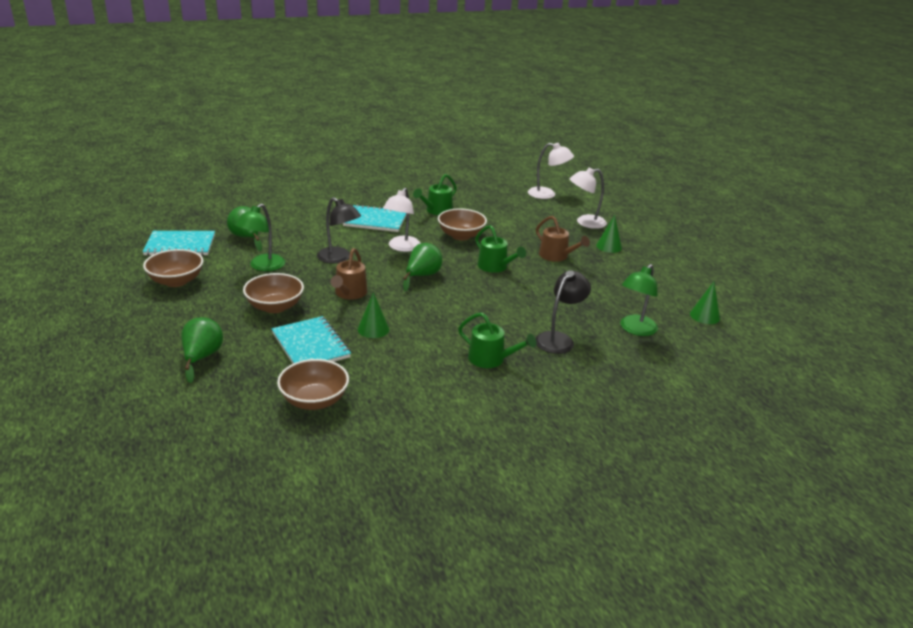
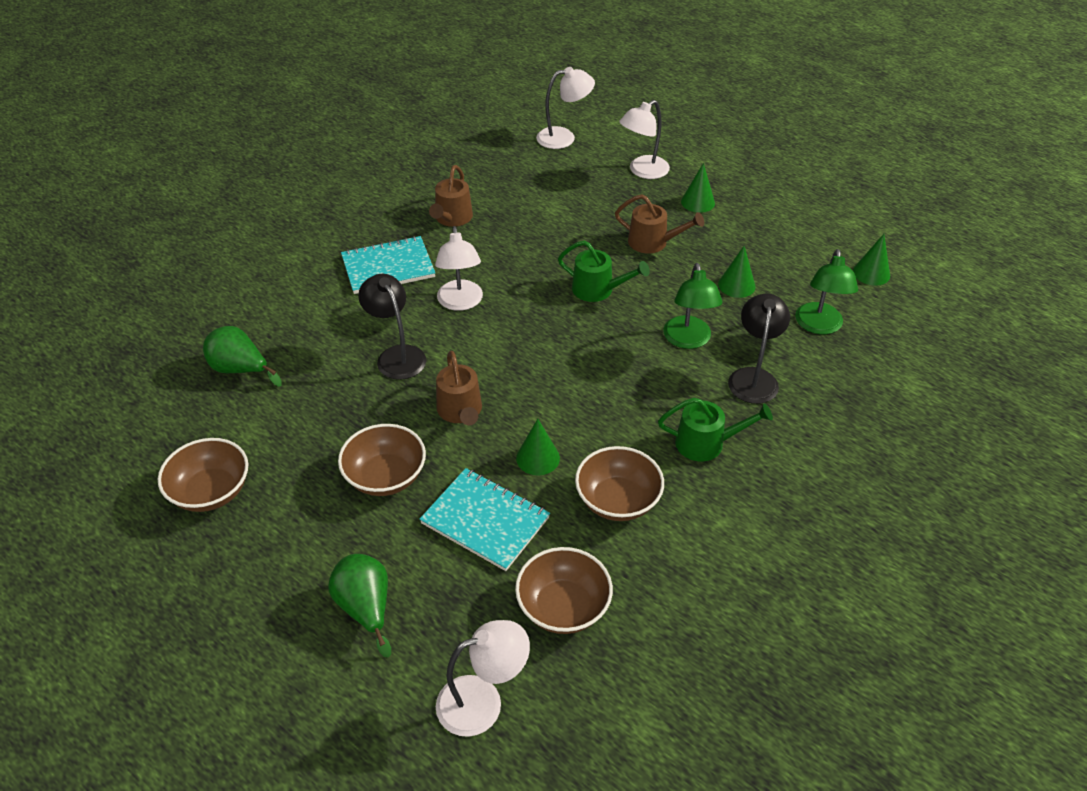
camera: 25 degrees left, 15 degrees up
turquoise notebook [142,231,215,256] -> none
green lamp [235,204,285,271] -> green lamp moved to [663,263,723,349]
black lamp [317,197,361,264] -> black lamp turned 135 degrees counterclockwise [358,274,426,380]
green pear [403,243,442,291] -> none
green watering can [413,174,457,215] -> brown watering can [429,165,473,227]
brown bowl [438,208,487,240] -> brown bowl moved to [575,446,664,521]
none -> white lamp [436,620,530,737]
none -> green cone [718,246,755,298]

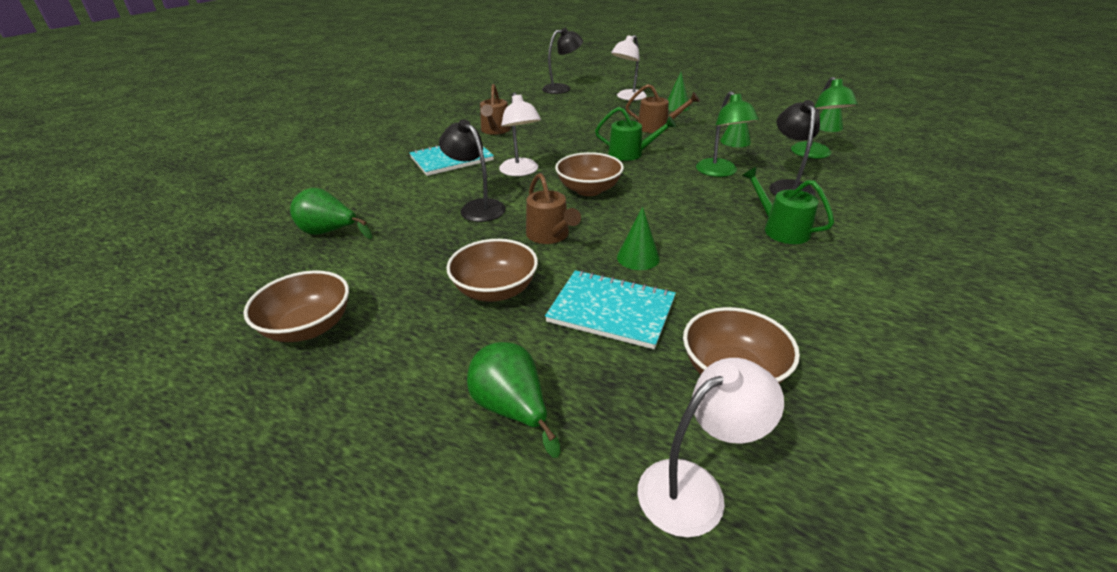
camera: 10 degrees left, 10 degrees down
white lamp [536,67,595,149] -> black lamp [542,28,583,94]
brown bowl [575,446,664,521] -> brown bowl moved to [555,152,624,196]
green watering can [658,398,773,462] -> green watering can turned 120 degrees counterclockwise [742,167,834,244]

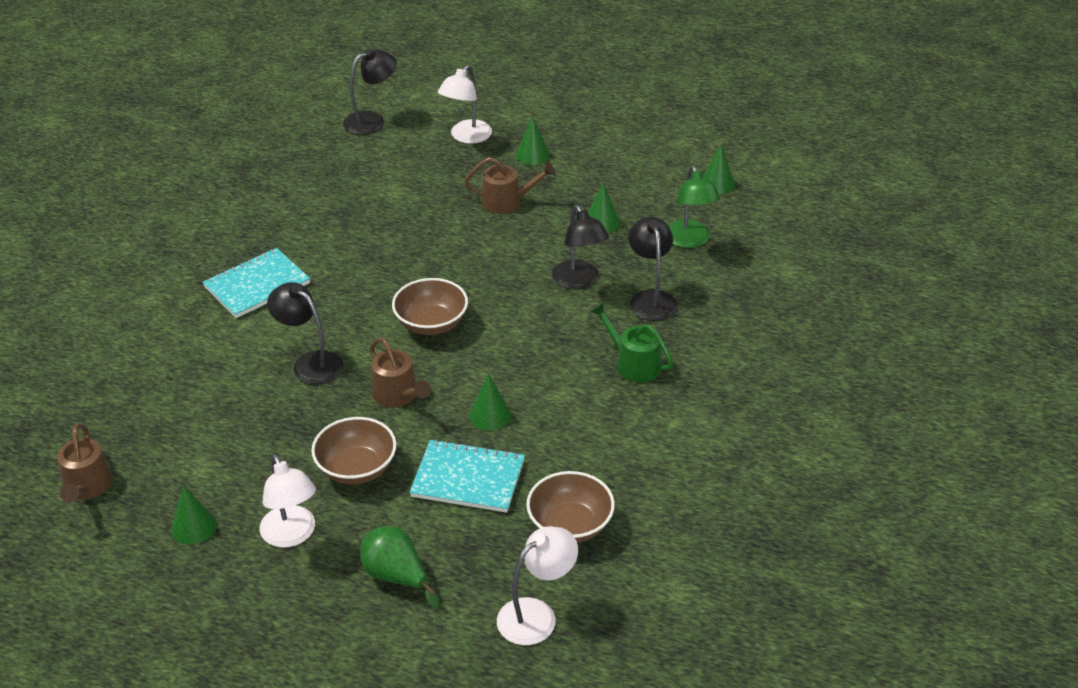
camera: 10 degrees left, 5 degrees up
brown bowl [243,270,349,342] -> green cone [171,485,217,545]
green pear [290,188,372,239] -> none
brown watering can [480,84,511,135] -> brown watering can moved to [57,423,112,503]
white lamp [499,92,541,176] -> white lamp moved to [259,454,316,548]
green watering can [595,107,676,161] -> none
green lamp [696,91,759,177] -> black lamp [552,205,609,290]

